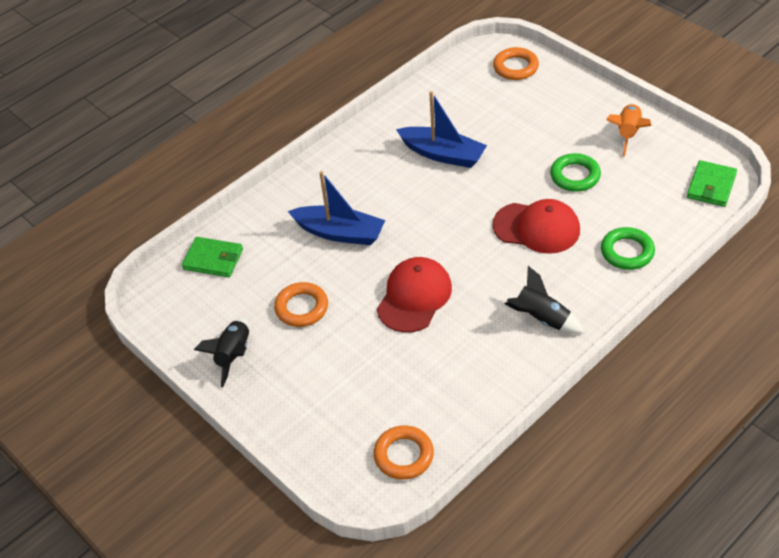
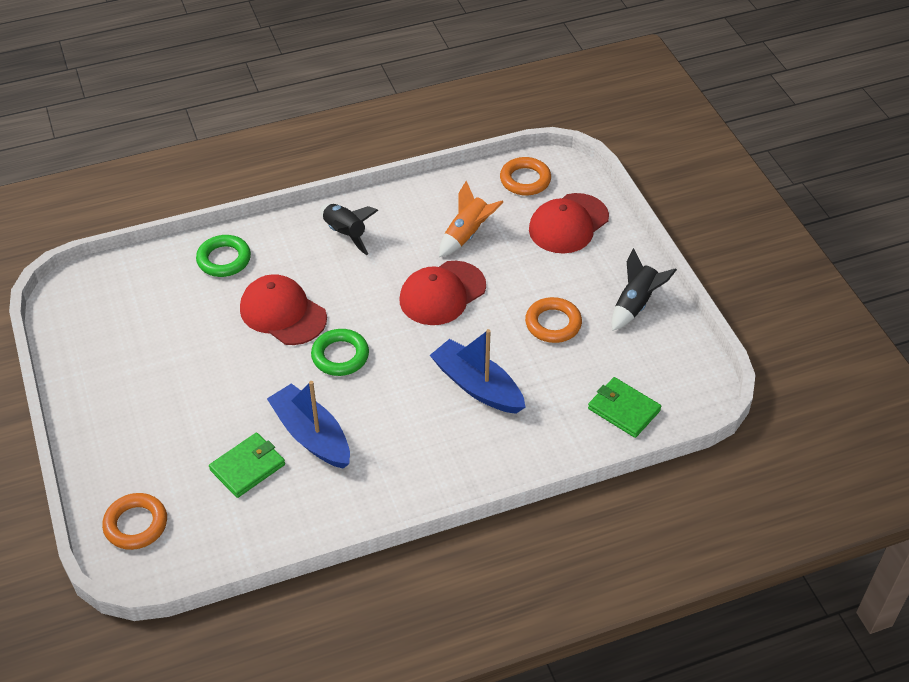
camera: 160 degrees left, 0 degrees up
green ring [550,153,601,192] -> green ring moved to [311,329,369,376]
orange rocket [606,104,651,157] -> orange rocket moved to [439,181,503,257]
green wallet [687,160,737,207] -> green wallet moved to [209,433,285,498]
none -> red cap [529,193,609,253]

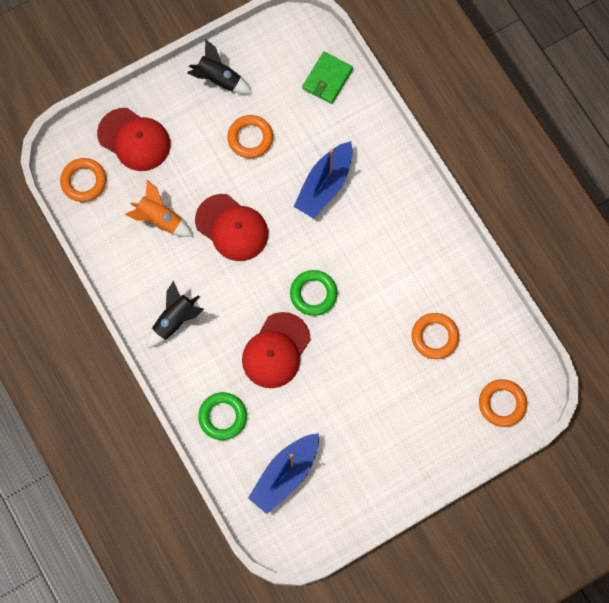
camera: 100 degrees left, 25 degrees up
green wallet [209,433,285,498] -> orange ring [412,313,459,359]
blue boat [267,381,350,469] -> blue boat moved to [248,433,319,514]

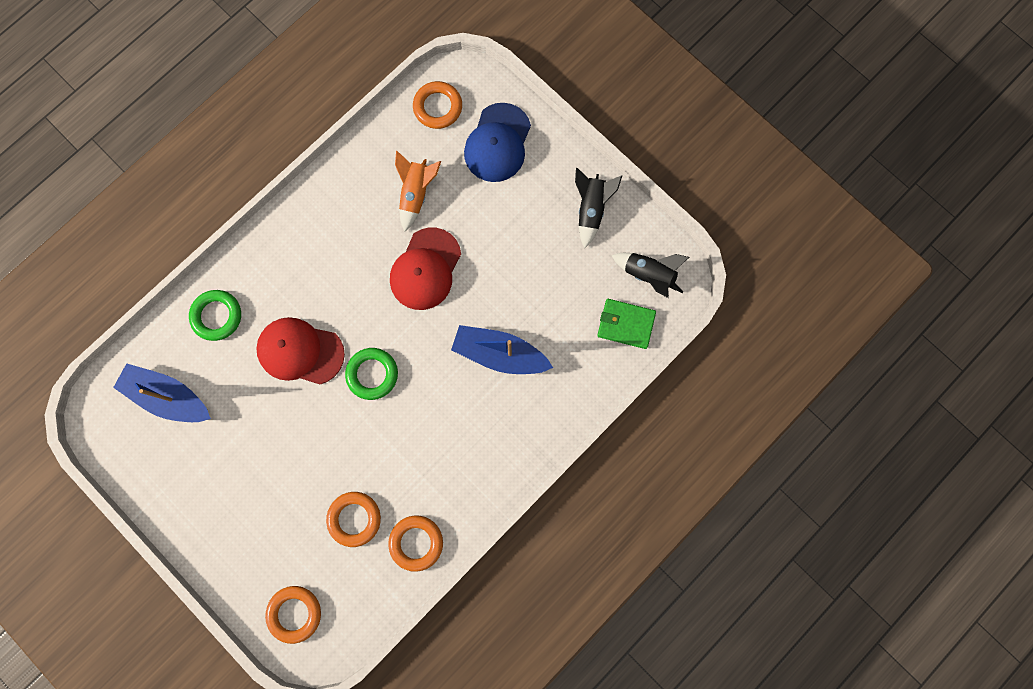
camera: 75 degrees right, 5 degrees up
red cap [97,108,171,171] -> blue cap [464,103,531,182]
black rocket [147,280,204,348] -> black rocket moved to [611,253,689,298]
orange ring [227,115,273,158] -> orange ring moved to [388,515,443,572]

